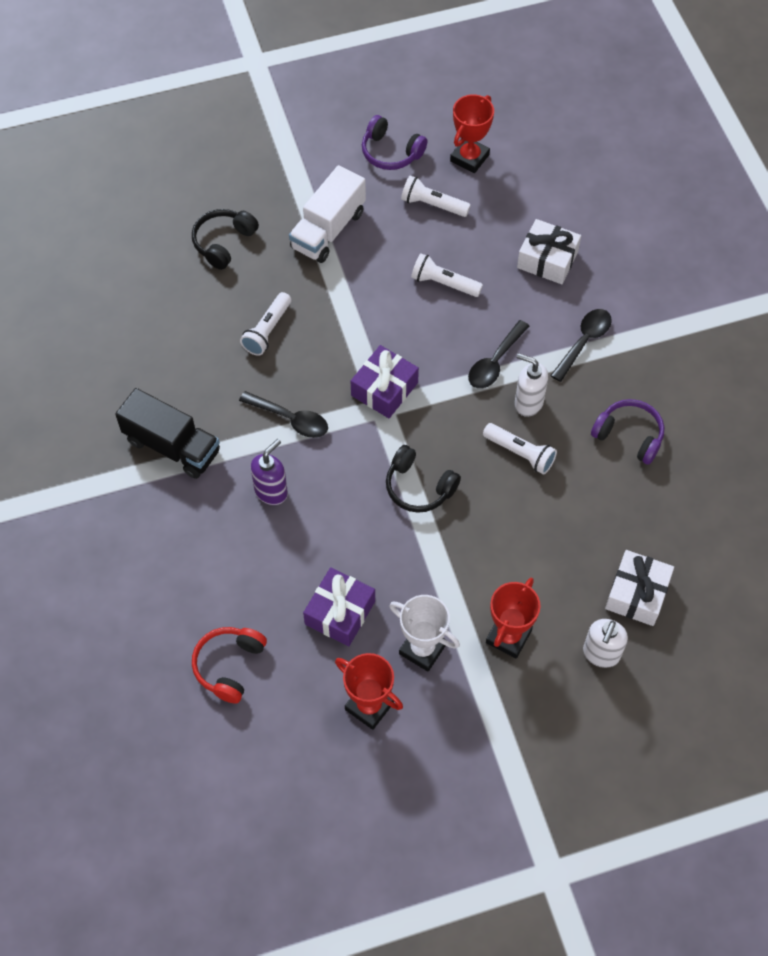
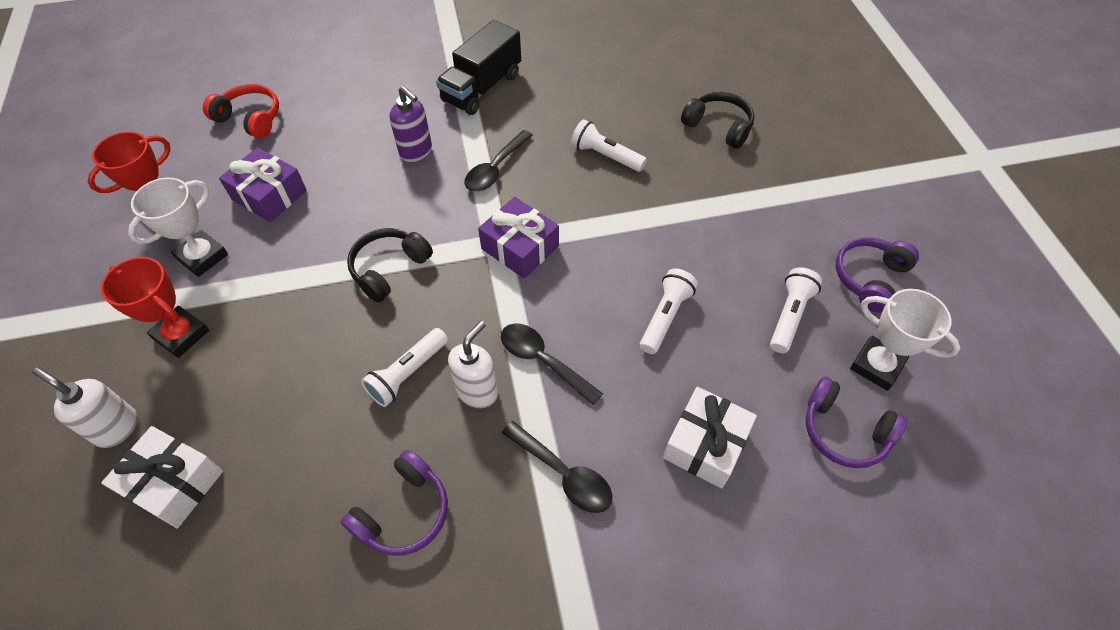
camera: 95 degrees right, 5 degrees down
white truck [289,165,366,263] -> none
red trophy [450,94,494,173] -> white trophy [850,289,960,391]
none -> purple headphones [806,377,907,468]

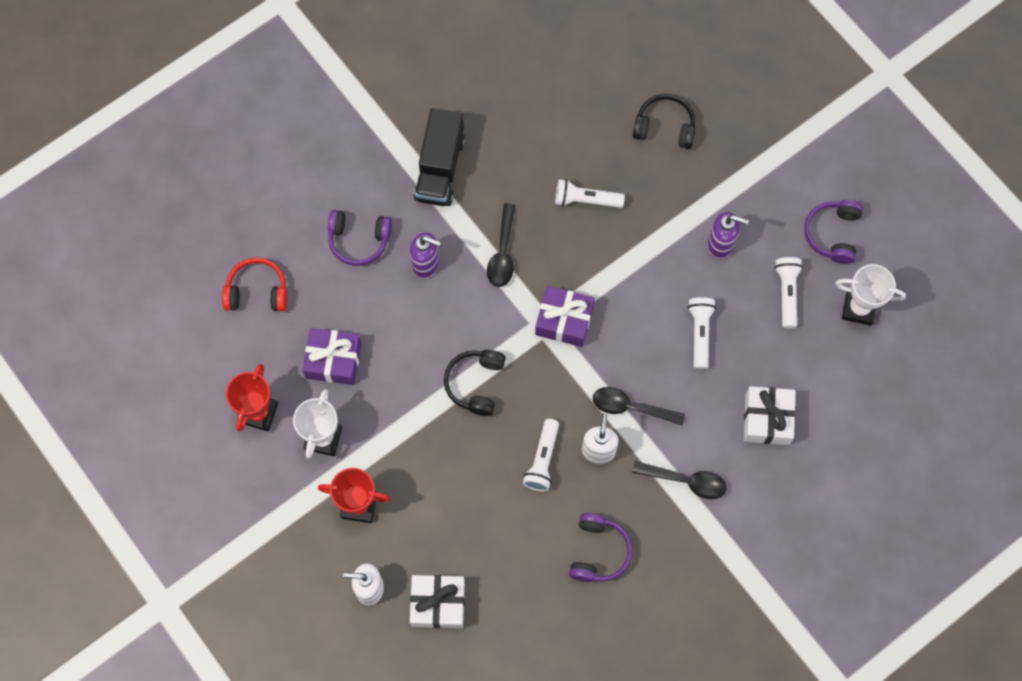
camera: 25 degrees left, 15 degrees up
purple headphones [806,377,907,468] -> purple headphones moved to [328,210,392,266]
none -> purple soap dispenser [708,212,749,258]

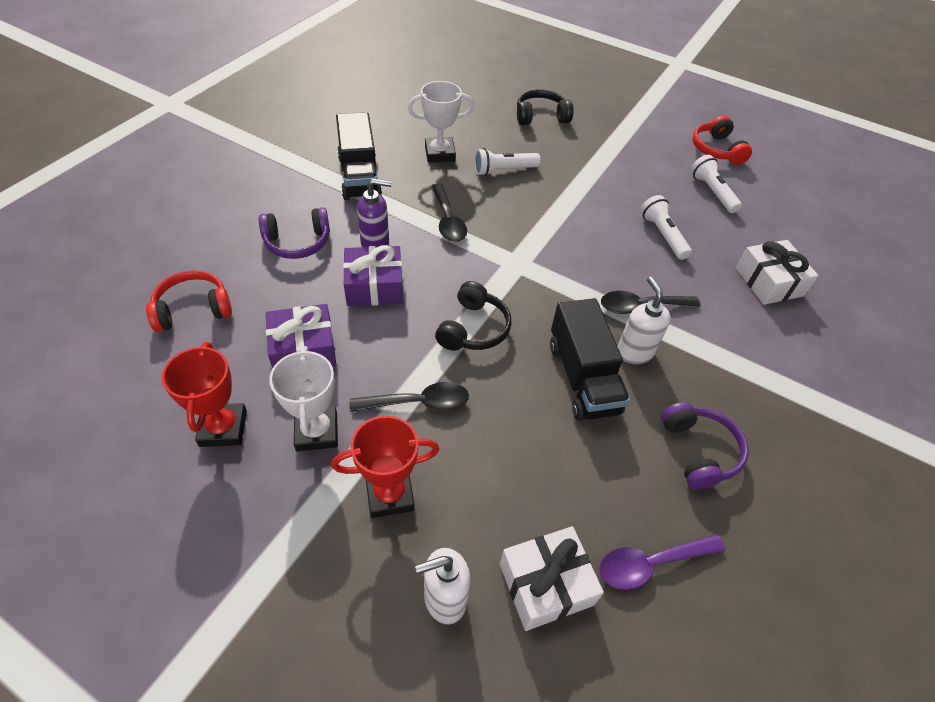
camera: 25 degrees left, 20 degrees down
black headphones [444,350,506,416] -> black headphones turned 150 degrees counterclockwise [435,281,512,351]
white flashlight [523,419,559,491] -> black truck [550,298,630,421]
purple gift [535,286,595,347] -> purple gift moved to [343,245,403,306]
black spoon [632,461,727,499] -> black spoon moved to [349,382,469,412]
purple soap dispenser [708,212,749,258] -> none
purple headphones [804,200,863,264] -> red headphones [693,115,752,165]
white trophy [835,264,906,326] -> white trophy moved to [408,81,474,163]
none -> purple spoon [599,534,726,590]

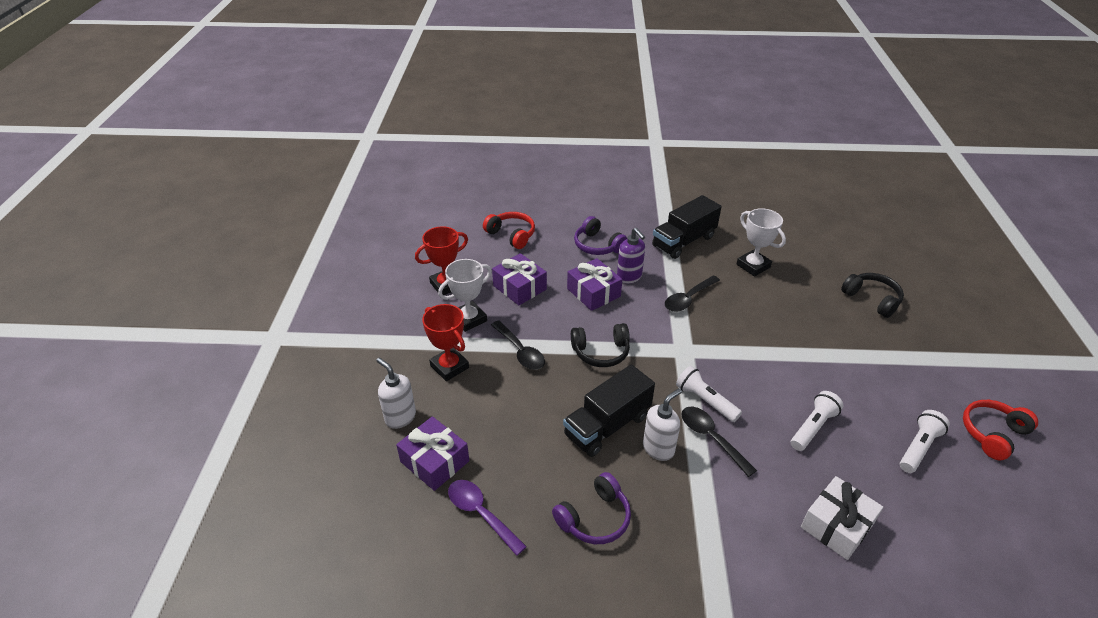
camera: 65 degrees right, 10 degrees down
white flashlight [474,148,541,176] -> white flashlight moved to [676,366,742,422]
white gift [500,526,604,631] -> purple gift [396,416,469,491]

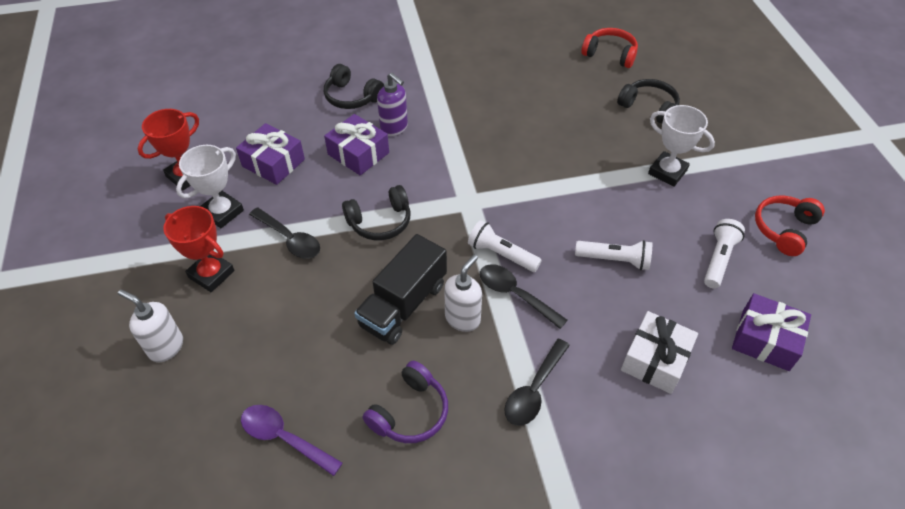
camera: 15 degrees left, 10 degrees up
purple gift [396,416,469,491] -> purple gift moved to [732,293,811,371]
red headphones [483,212,535,249] -> red headphones moved to [581,28,638,68]
purple headphones [574,216,627,255] -> black headphones [324,64,384,109]
black truck [652,195,722,259] -> none
black spoon [665,275,720,312] -> black spoon moved to [504,339,570,426]
white trophy [736,208,786,276] -> white trophy moved to [648,105,715,187]
white flashlight [791,391,844,451] -> white flashlight turned 75 degrees clockwise [575,240,652,270]

